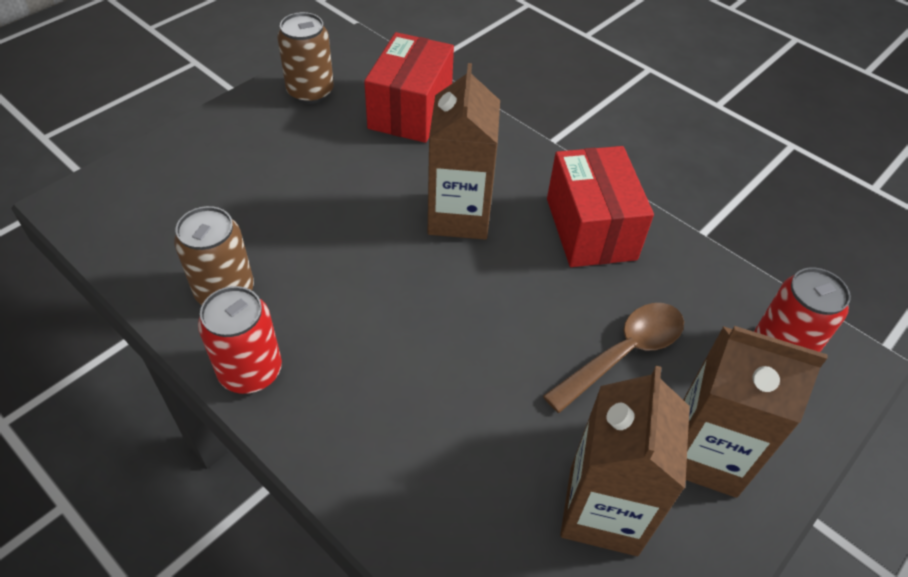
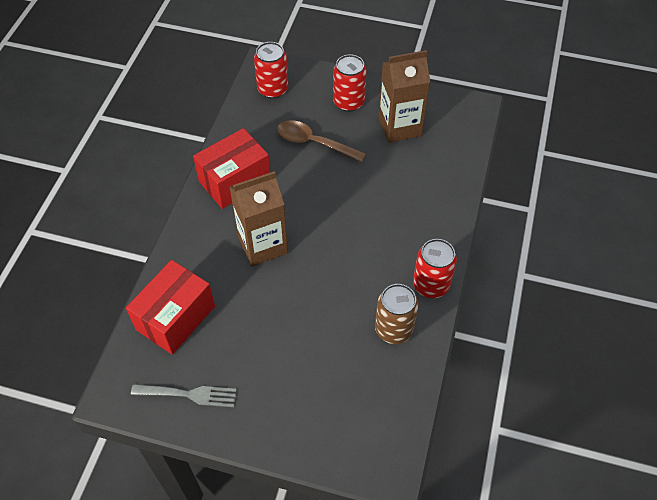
camera: 115 degrees left, 5 degrees up
brown can [277,12,334,104] -> grey fork [131,384,237,407]
red box [364,32,454,143] -> red box turned 45 degrees counterclockwise [126,260,215,355]
brown carton [683,326,828,498] -> red can [333,54,367,112]

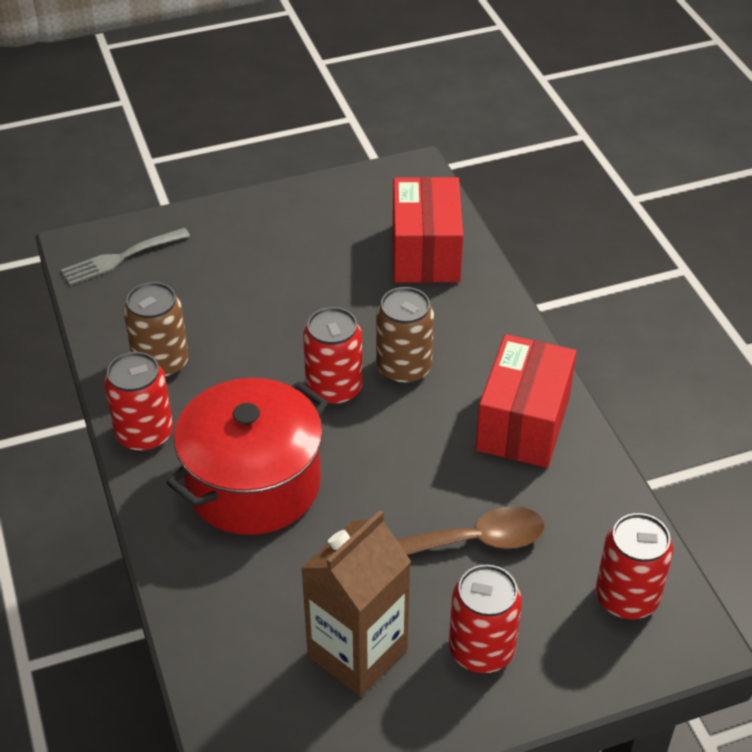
camera: 145 degrees right, 10 degrees down
grey fork [131,384,237,407] -> grey fork moved to [61,228,190,286]
brown carton [230,171,288,266] -> brown can [376,287,434,384]
none -> red pot [166,378,328,535]
none -> red can [303,307,362,405]

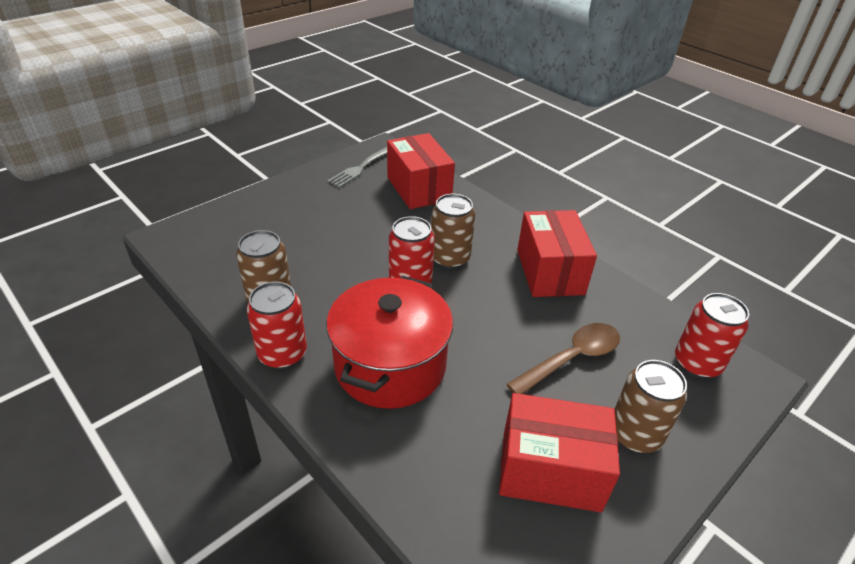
camera: 25 degrees left, 5 degrees down
grey fork [61,228,190,286] -> grey fork moved to [327,147,387,188]
brown carton [301,510,411,697] -> red box [499,393,620,512]
red can [449,565,522,673] -> brown can [615,360,687,453]

